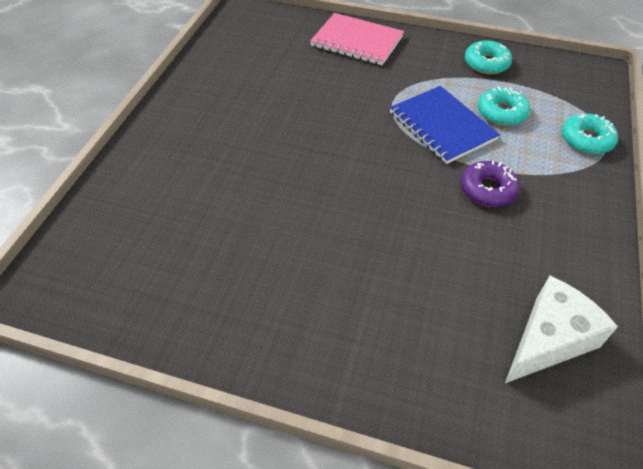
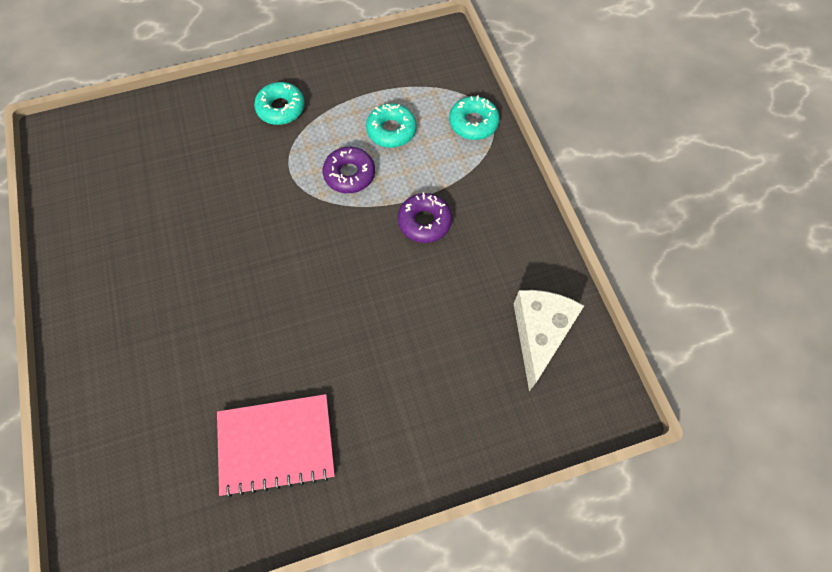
camera: 35 degrees left, 15 degrees up
pink notebook [310,13,404,65] -> pink notebook moved to [217,394,335,498]
blue notebook [390,86,500,164] -> purple donut [323,147,375,193]
turquoise donut [465,41,512,74] -> turquoise donut moved to [254,82,305,125]

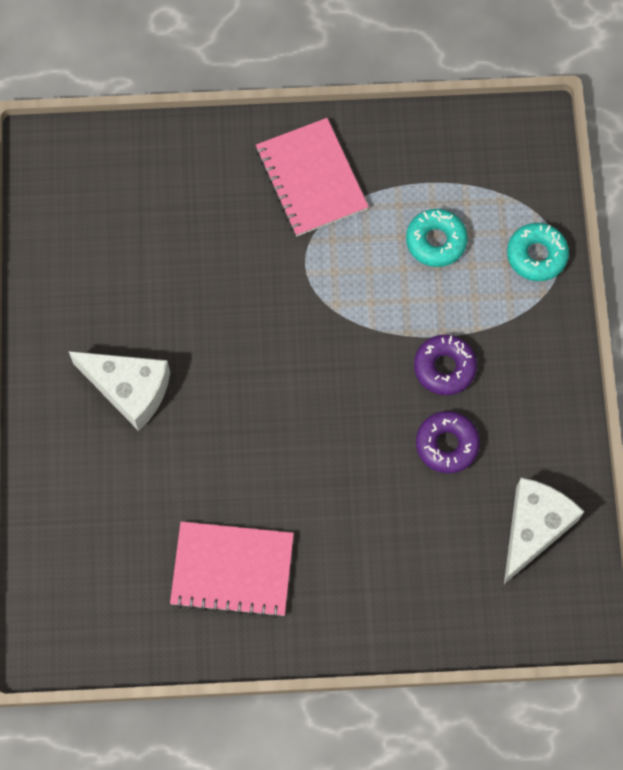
camera: 15 degrees right, 5 degrees up
turquoise donut [254,82,305,125] -> pink notebook [256,118,369,236]
purple donut [323,147,375,193] -> purple donut moved to [416,411,480,473]
none -> white cheese [68,351,170,431]

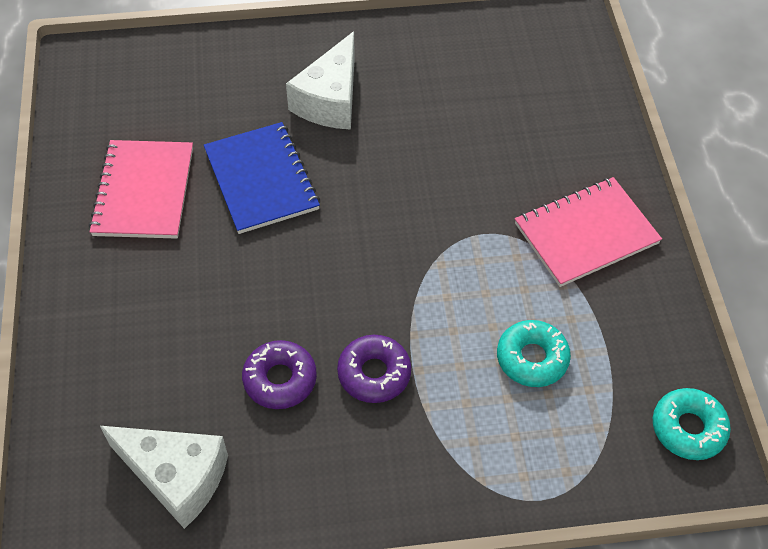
camera: 85 degrees right, 15 degrees down
turquoise donut [507,223,569,281] -> turquoise donut moved to [653,388,731,460]
none -> blue notebook [204,122,320,234]

